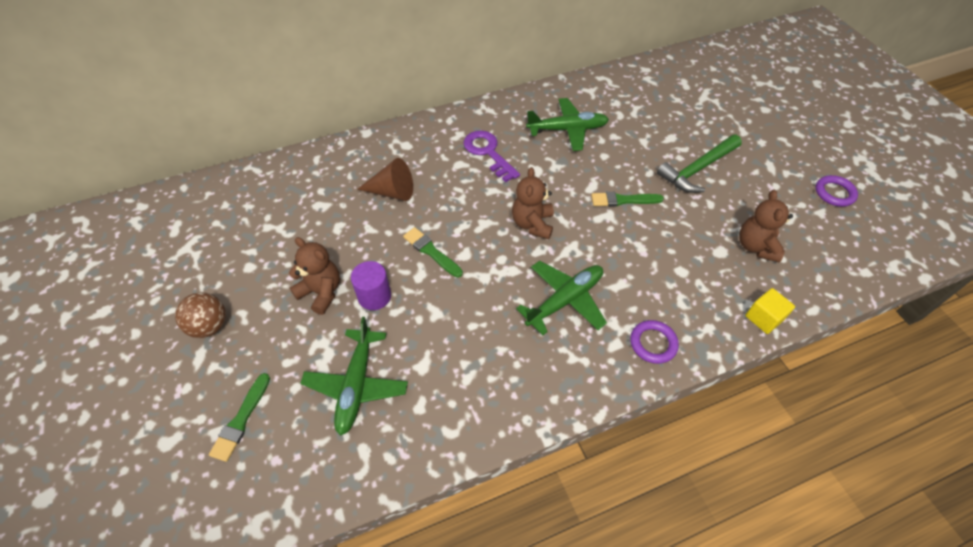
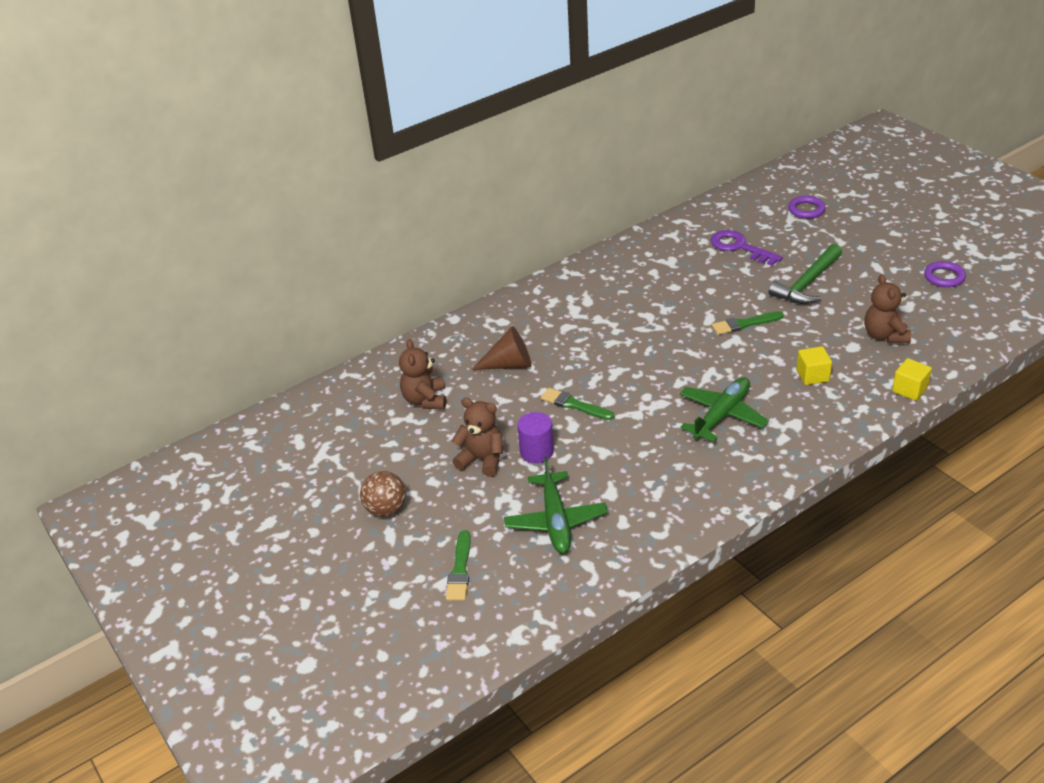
camera: 10 degrees left, 15 degrees down
purple key [464,130,520,182] -> purple key moved to [711,230,783,266]
brown teddy bear [512,167,554,239] -> brown teddy bear moved to [399,339,446,409]
green plane [526,98,609,151] -> none
purple ring [630,320,679,364] -> purple ring moved to [788,196,826,219]
none -> yellow cube [796,346,832,385]

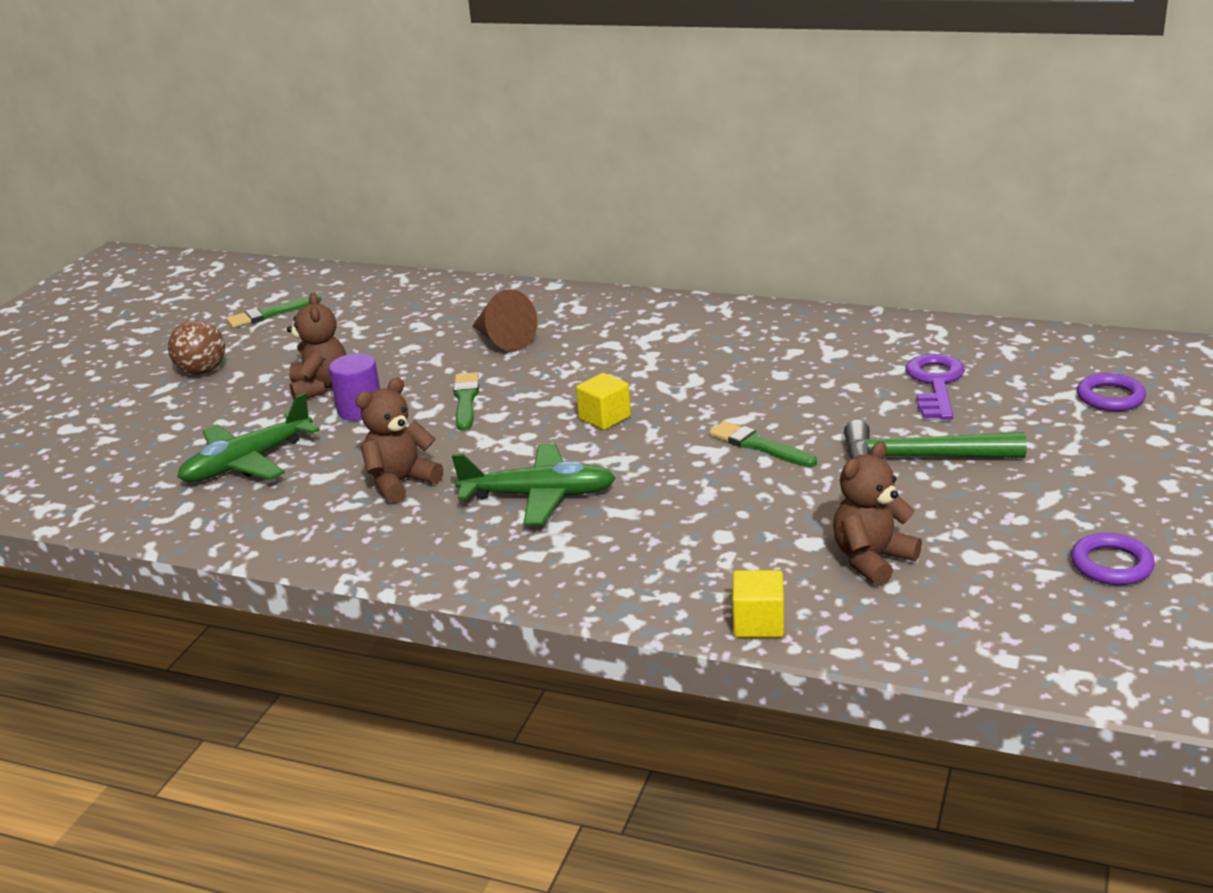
camera: 55 degrees right, 10 degrees down
brown teddy bear [399,339,446,409] -> brown teddy bear moved to [356,377,443,504]
green brush [446,530,471,601] -> green brush moved to [226,295,321,328]
yellow cube [796,346,832,385] -> yellow cube moved to [576,373,631,430]

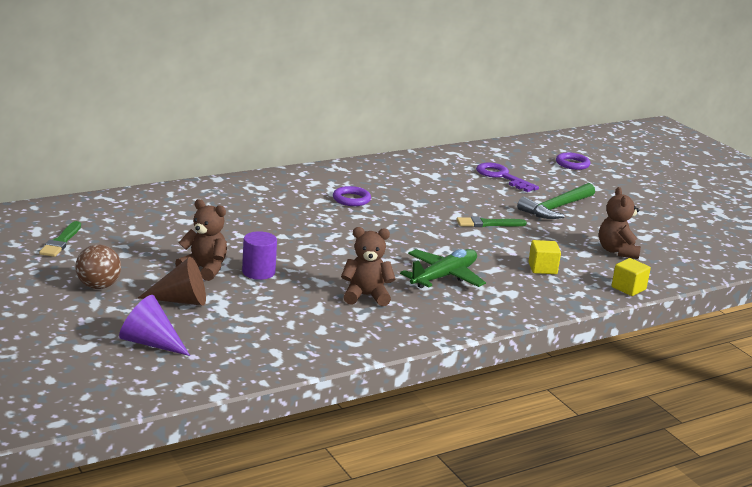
camera: 55 degrees left, 5 degrees down
green plane [177,393,320,482] -> none
brown teddy bear [356,377,443,504] -> brown teddy bear turned 90 degrees clockwise [341,227,395,306]
green brush [453,372,479,431] -> none
brown cone [472,289,537,351] -> brown cone moved to [138,257,206,306]
yellow cube [576,373,631,430] -> yellow cube moved to [528,240,561,274]
purple ring [1071,533,1155,585] -> purple ring moved to [333,186,371,206]
none -> purple cone [119,295,190,356]

